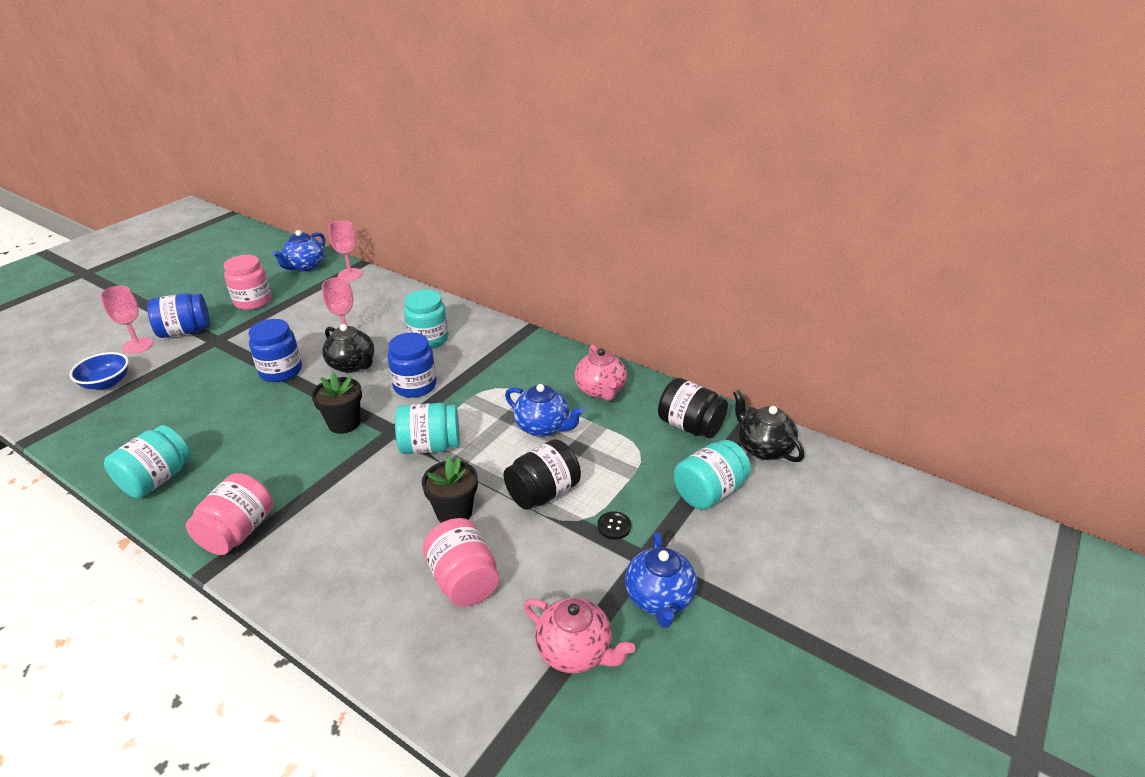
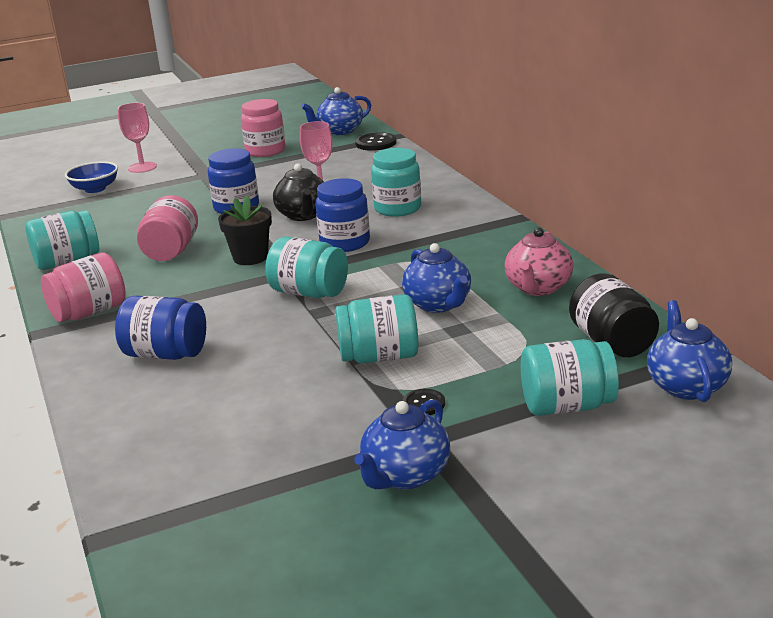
camera: 35 degrees right, 10 degrees down
blue jar [147,293,210,338] -> blue jar moved to [115,296,206,360]
pink goblet [328,220,363,281] -> black button [355,132,396,151]
black flower pot [422,457,478,523] -> none
pink jar [423,518,499,607] -> pink jar moved to [137,195,198,261]
black jar [503,439,581,510] -> turquoise jar [335,294,418,363]
pink teapot [523,597,635,673] -> none
black teapot [733,390,804,462] -> blue teapot [647,300,732,402]

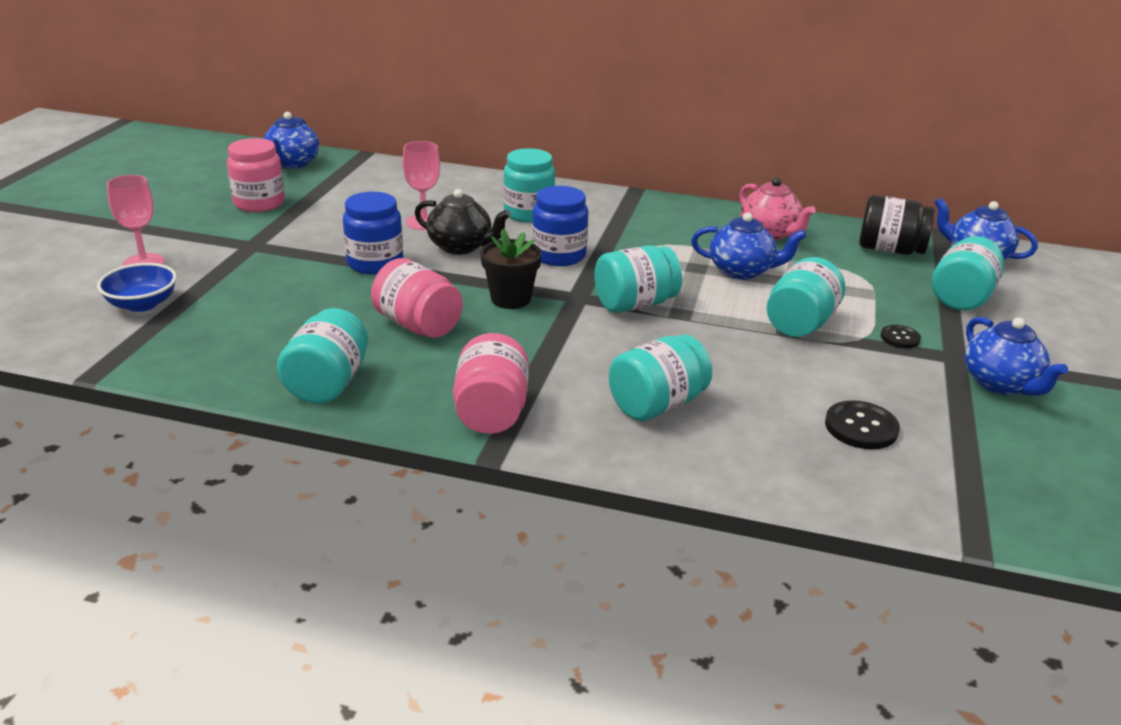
camera: 55 degrees left, 5 degrees up
blue jar [115,296,206,360] -> turquoise jar [609,334,712,421]
black button [355,132,396,151] -> black button moved to [825,400,900,449]

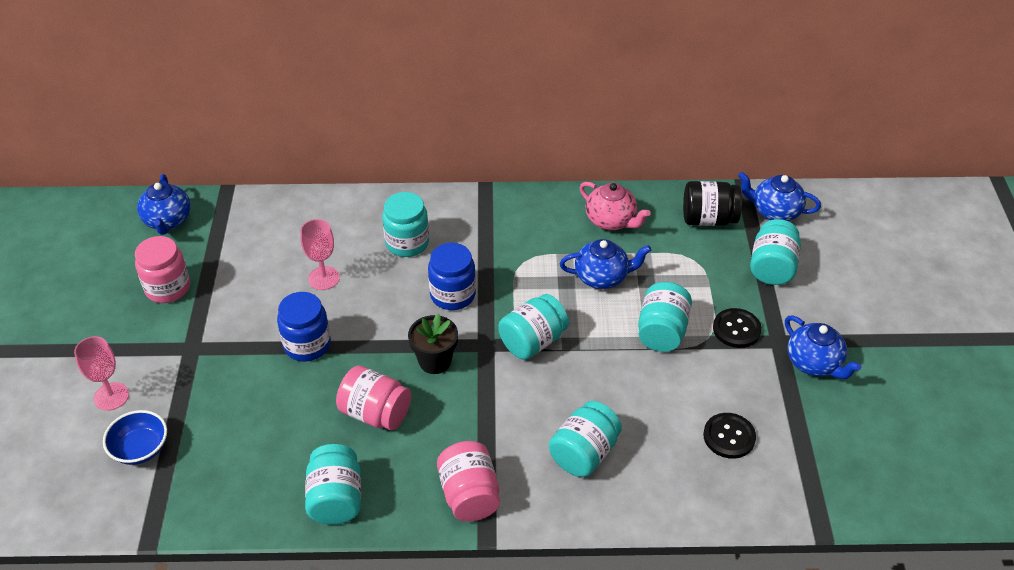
camera: 15 degrees left, 15 degrees up
black teapot [415,189,511,255] -> none
black button [881,325,921,348] -> black button [713,308,762,348], size x1.61

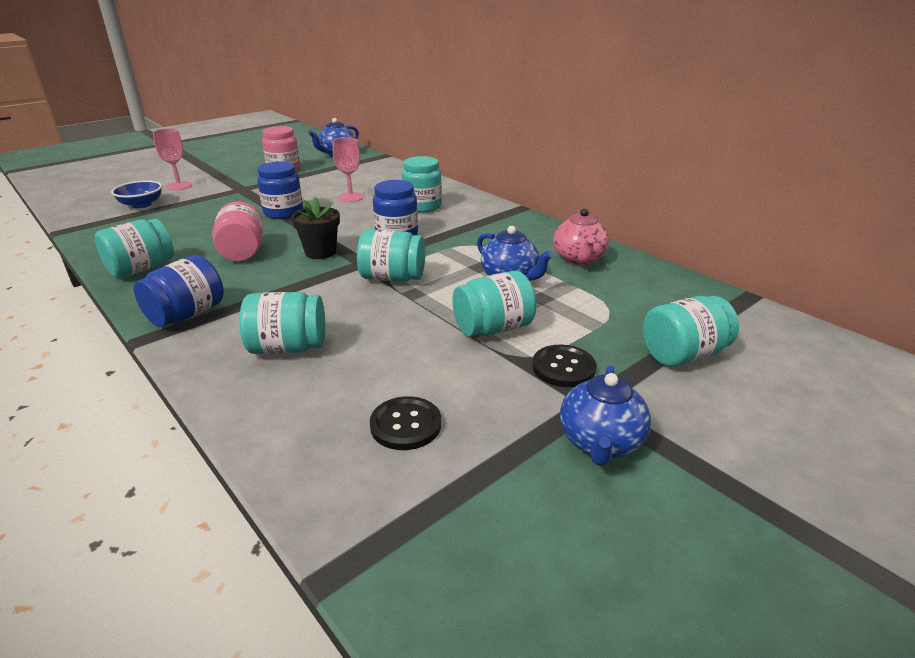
camera: 50 degrees right, 15 degrees down
pink jar [437,441,500,522] -> blue jar [134,255,224,327]
black jar [683,181,742,226] -> none
blue teapot [738,172,821,221] -> none

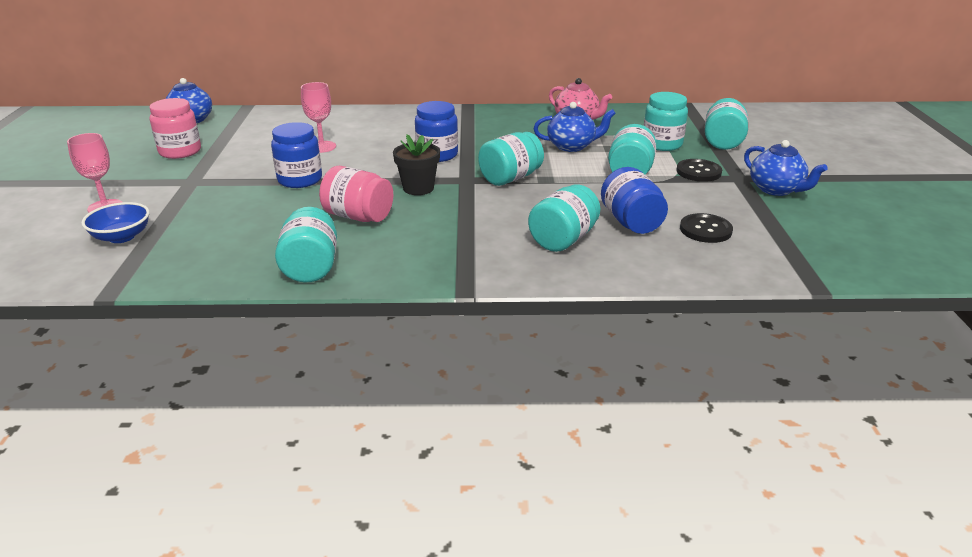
camera: 50 degrees left, 0 degrees up
blue jar [134,255,224,327] -> blue jar moved to [601,167,668,234]
turquoise jar [402,156,442,212] -> turquoise jar moved to [644,92,688,151]

